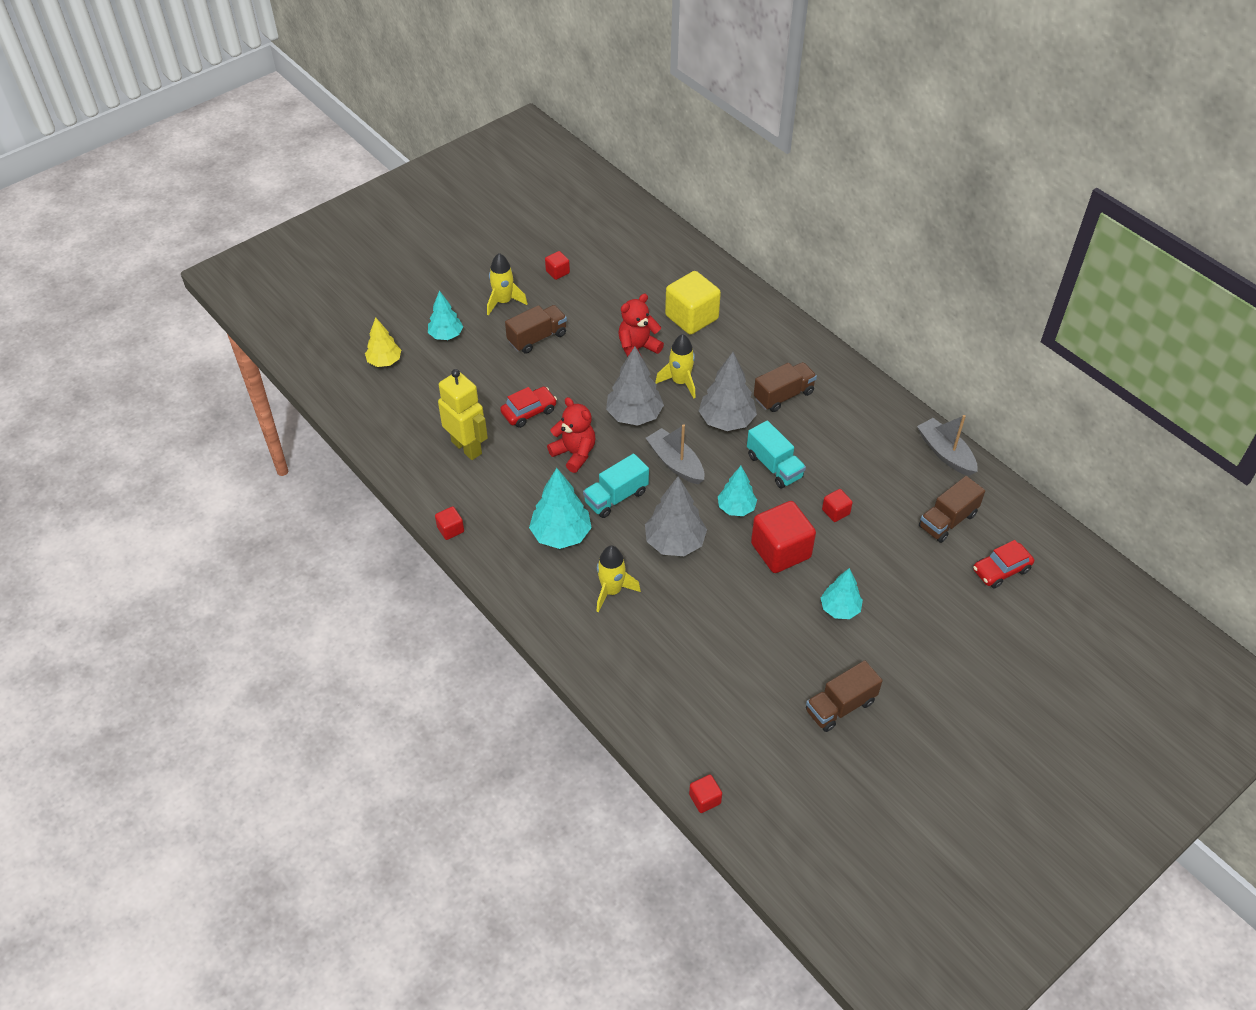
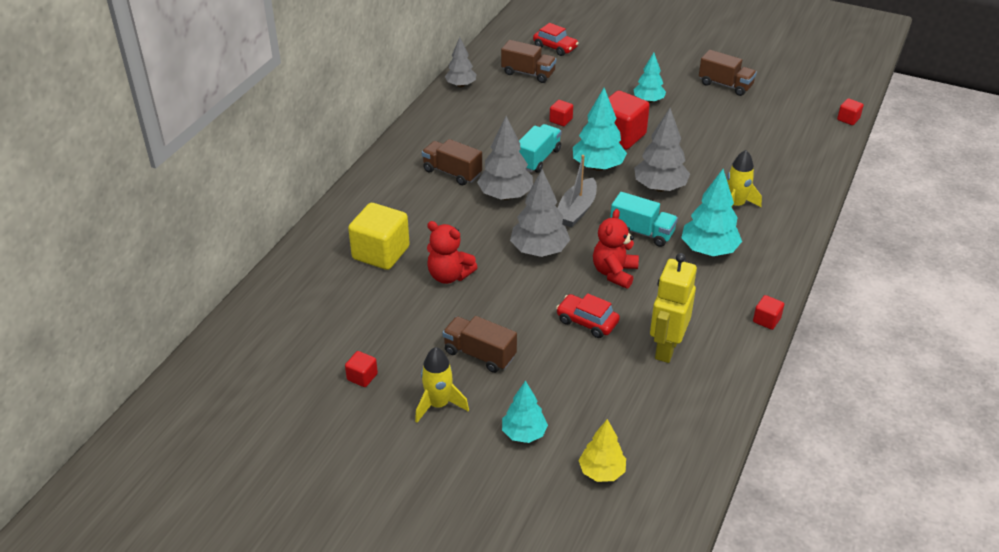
camera: 115 degrees left, 10 degrees down
yellow rocket [655,334,696,398] -> none
turquoise tree [718,466,757,516] -> turquoise tree [573,88,627,171], size x1.54
grey boat [917,415,978,476] -> grey tree [445,37,476,87]

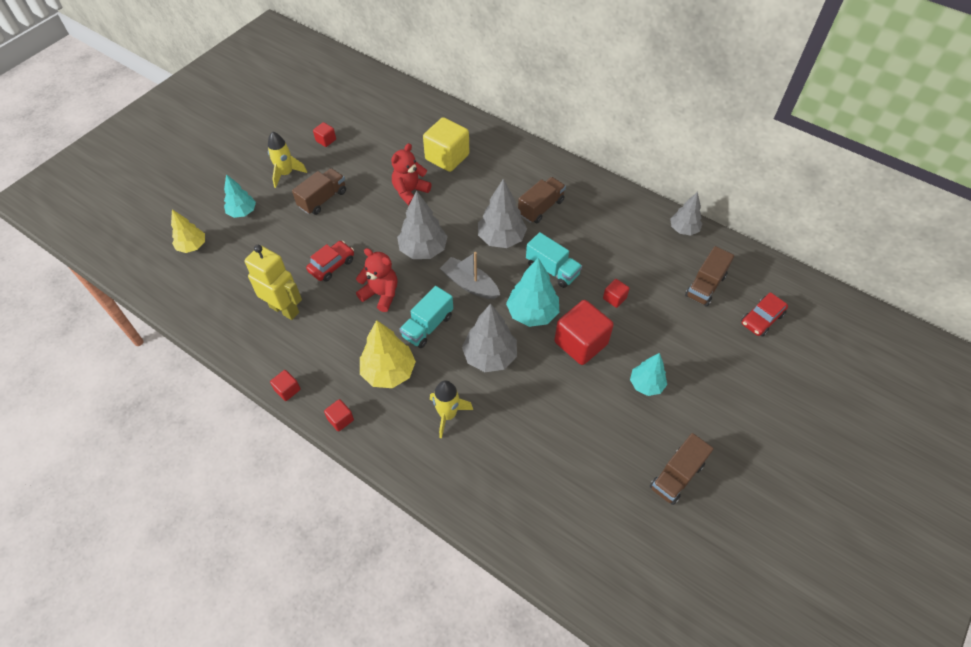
camera: 100 degrees right, 15 degrees up
turquoise tree [681,169,742,256] -> yellow tree [360,320,416,388]
red cube [837,98,864,125] -> red cube moved to [324,399,354,431]

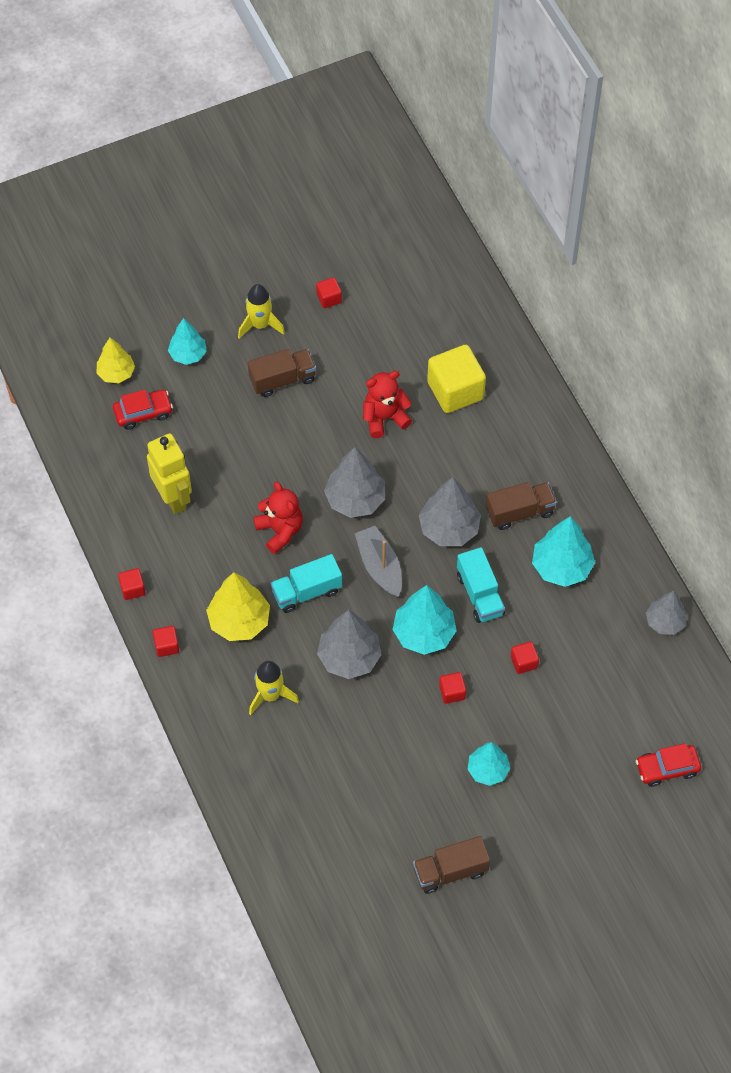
camera: 30 degrees right, 5 degrees up
red car [306,241,354,282] -> red car moved to [113,390,173,430]
red cube [555,300,614,365] -> red cube [439,672,466,704], size x0.47
brown truck [685,246,734,306] -> none
none -> turquoise tree [532,516,595,587]

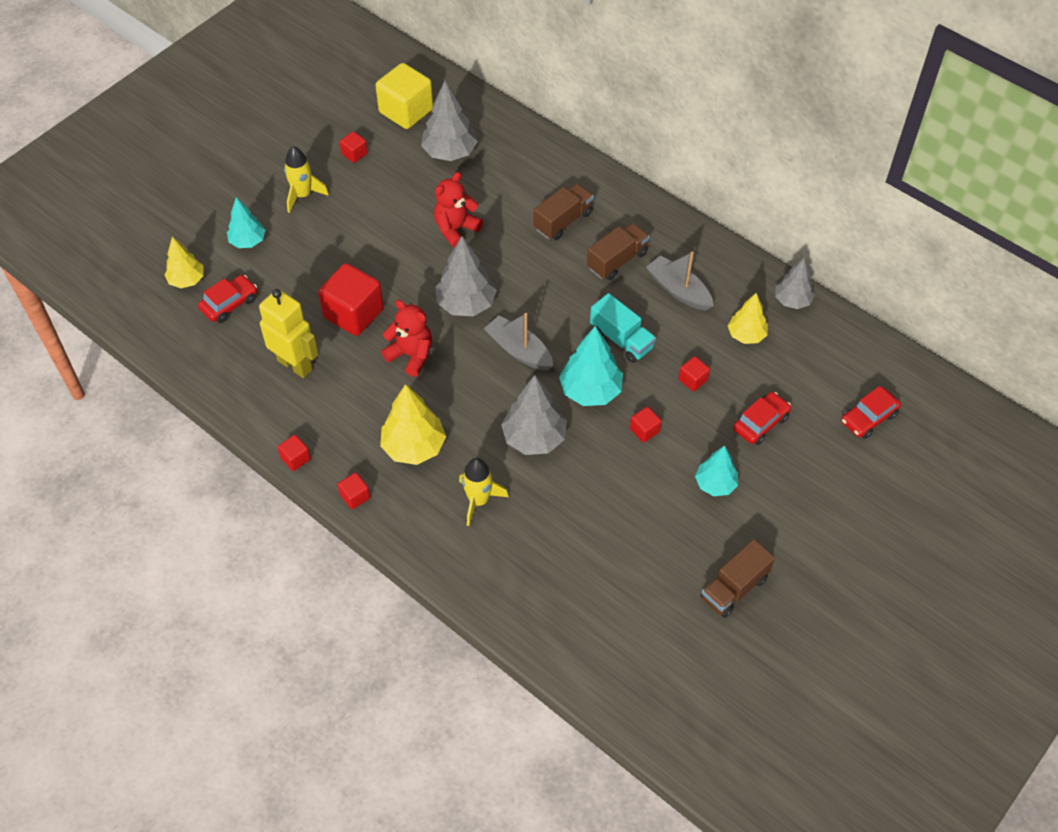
camera: 25 degrees left, 5 degrees down
brown truck [248,349,316,397] -> brown truck moved to [533,184,594,240]
turquoise truck [271,554,342,613] -> none
grey tree [419,477,481,546] -> grey tree moved to [421,81,478,161]
yellow cube [427,345,486,413] -> yellow cube moved to [375,63,433,129]
turquoise tree [532,516,595,587] -> grey boat [646,252,714,311]
none -> red cube [318,263,384,336]
none -> yellow tree [728,293,768,344]
none -> red car [733,392,791,445]

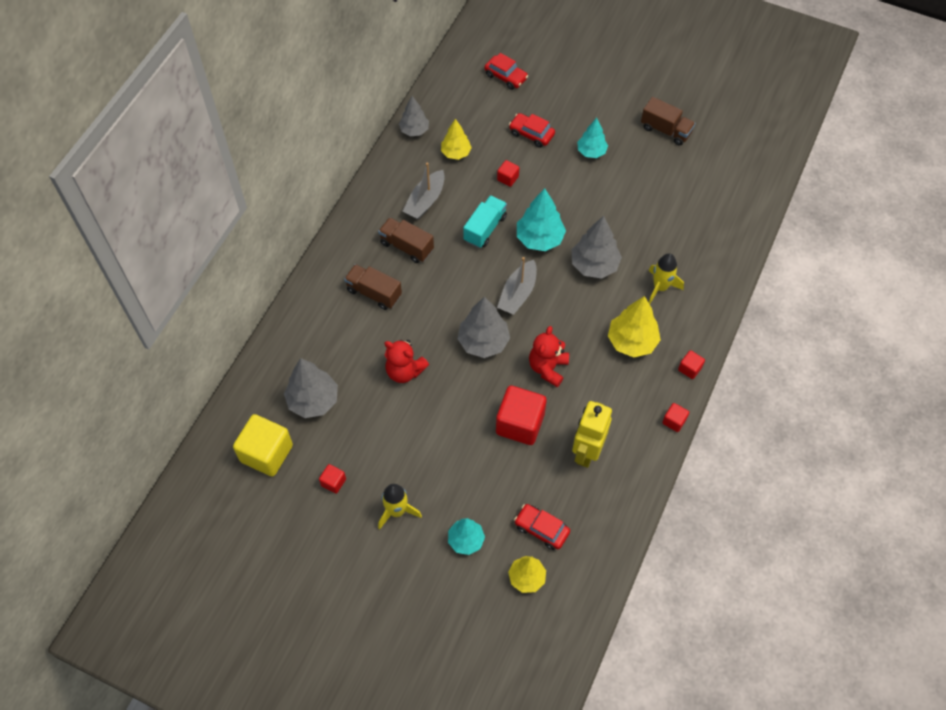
camera: 105 degrees left, 5 degrees up
red cube [630,407,661,442] -> none

